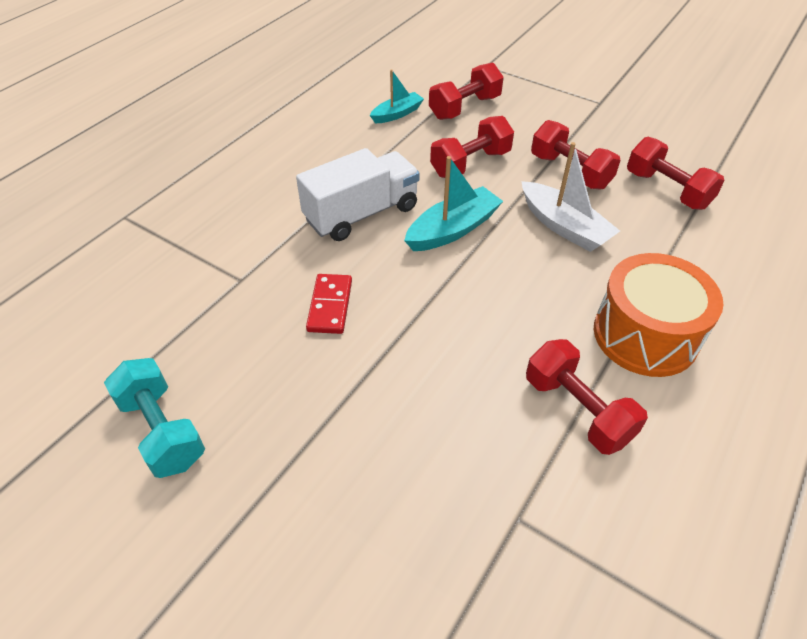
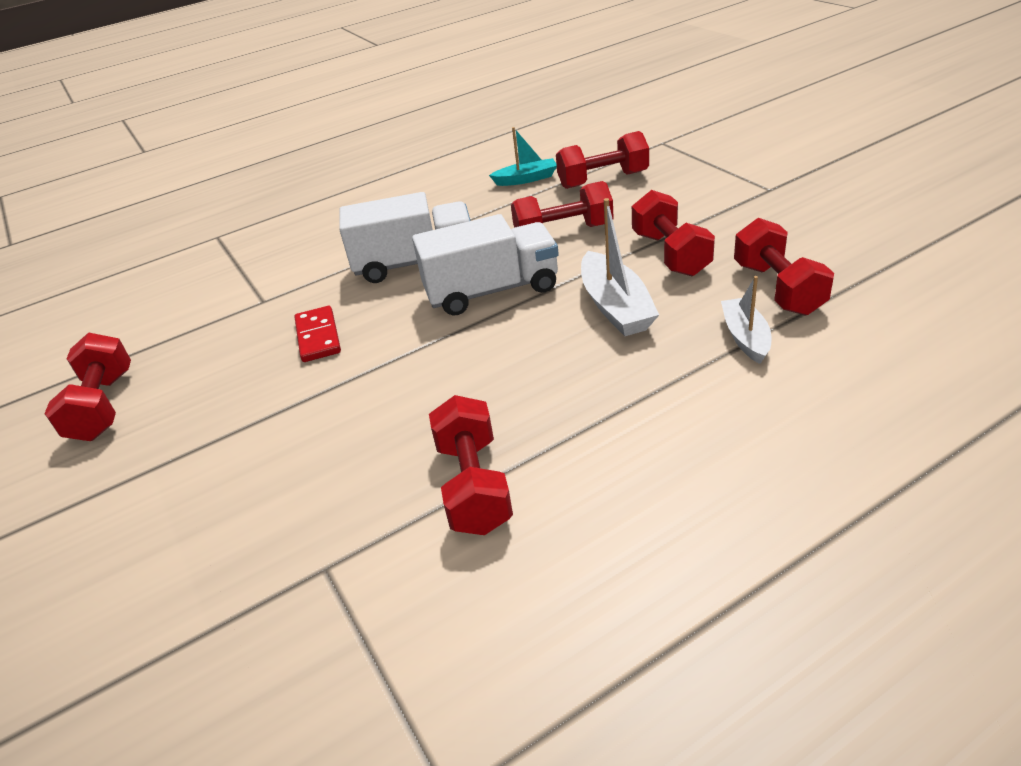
camera: 30 degrees right, 10 degrees down
turquoise dumbbell [104,358,205,478] -> red dumbbell [44,333,131,441]
red domino [306,274,352,334] -> red domino turned 45 degrees counterclockwise [295,306,341,362]
turquoise boat [404,156,503,251] -> white truck [412,214,559,316]
orange drum [594,253,723,377] -> none
none -> white boat [721,276,771,364]

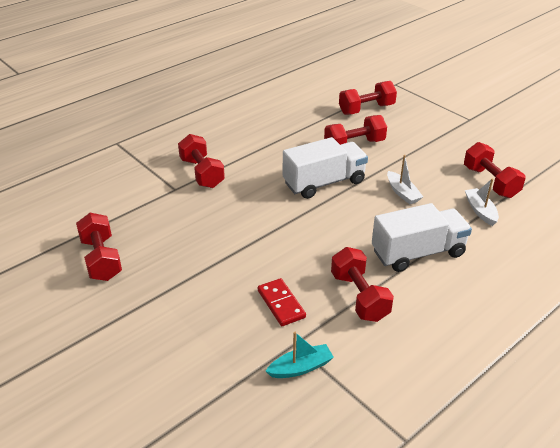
camera: 15 degrees left, 0 degrees up
red domino [295,306,341,362] -> red domino moved to [258,278,306,326]
white truck [339,192,470,283] -> white truck moved to [372,203,472,272]
turquoise boat [489,127,557,186] -> turquoise boat moved to [265,332,334,378]
white boat [581,198,659,336] -> white boat [387,155,423,204], size x0.65
red dumbbell [632,190,715,276] -> red dumbbell moved to [178,134,225,188]

